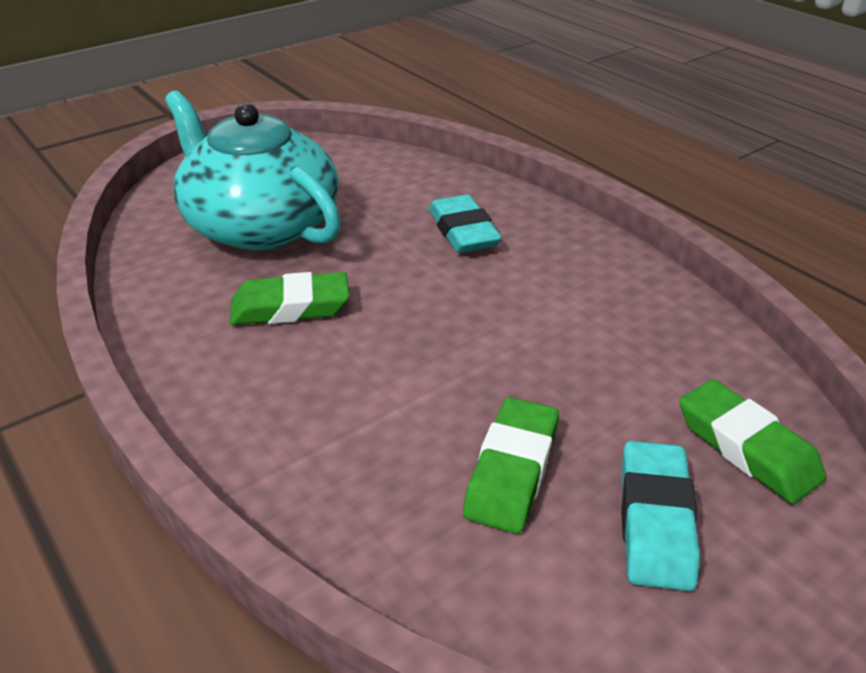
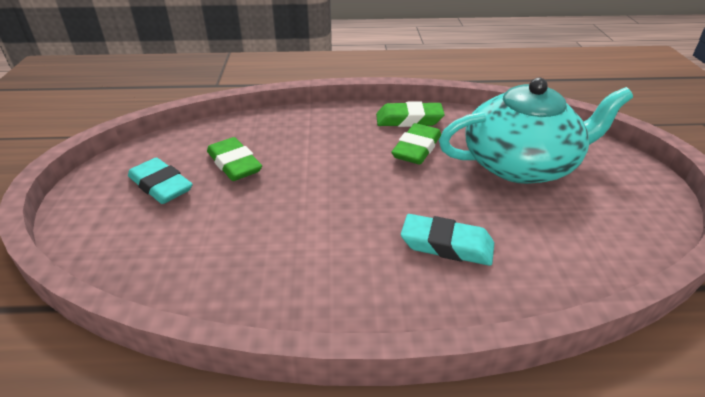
camera: 125 degrees right, 0 degrees up
green eraser [679,379,826,504] -> green eraser moved to [376,101,445,127]

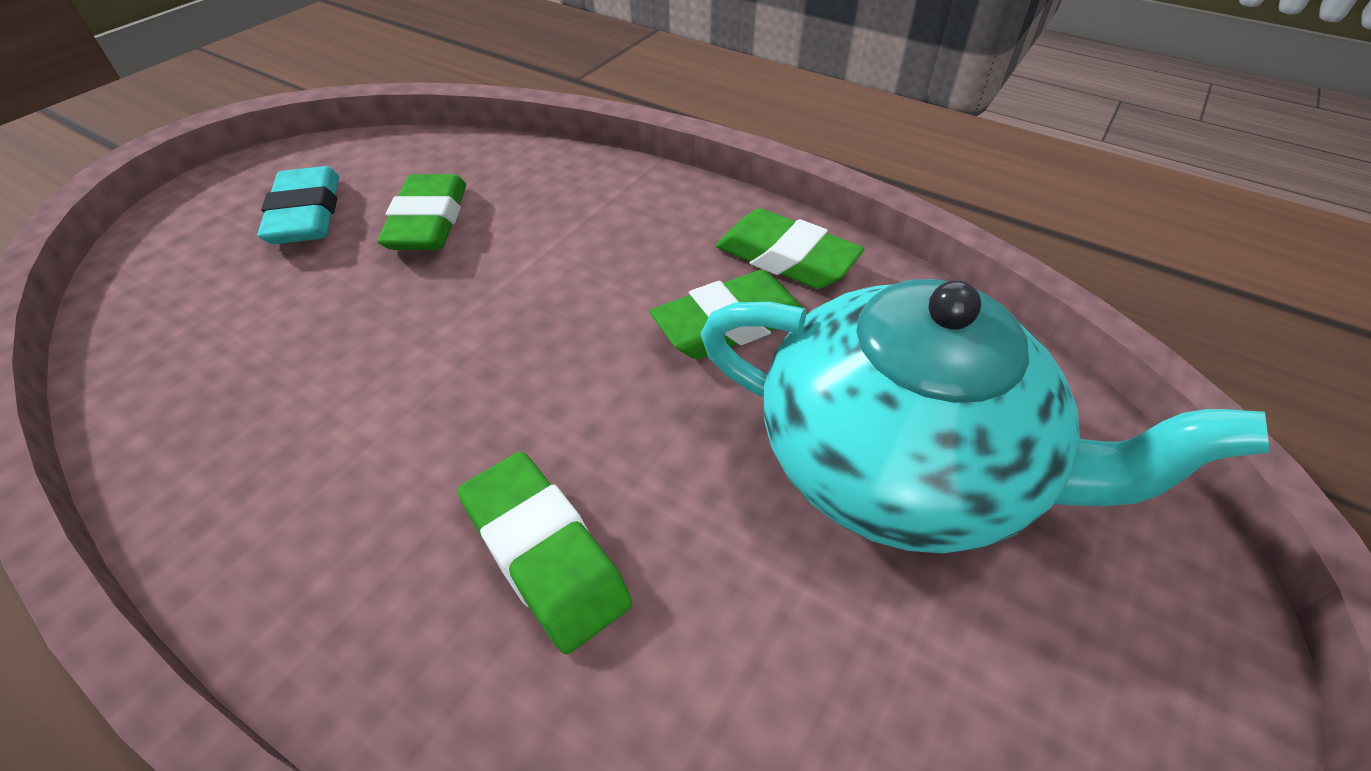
camera: 35 degrees right, 10 degrees up
turquoise eraser [401,214,494,266] -> green eraser [458,452,632,654]

